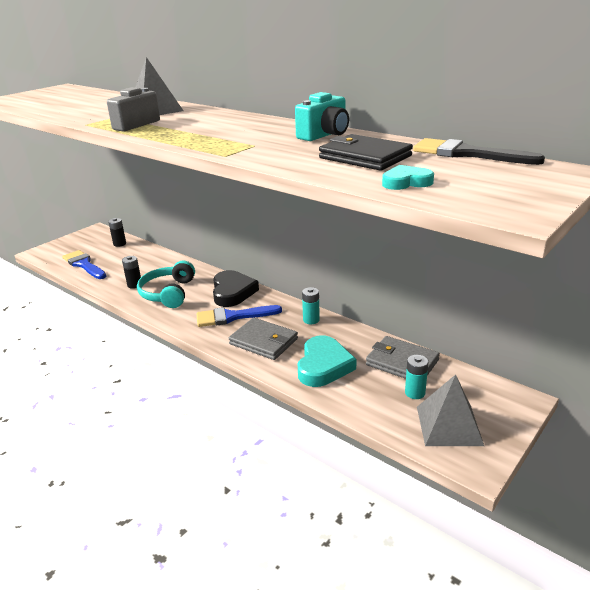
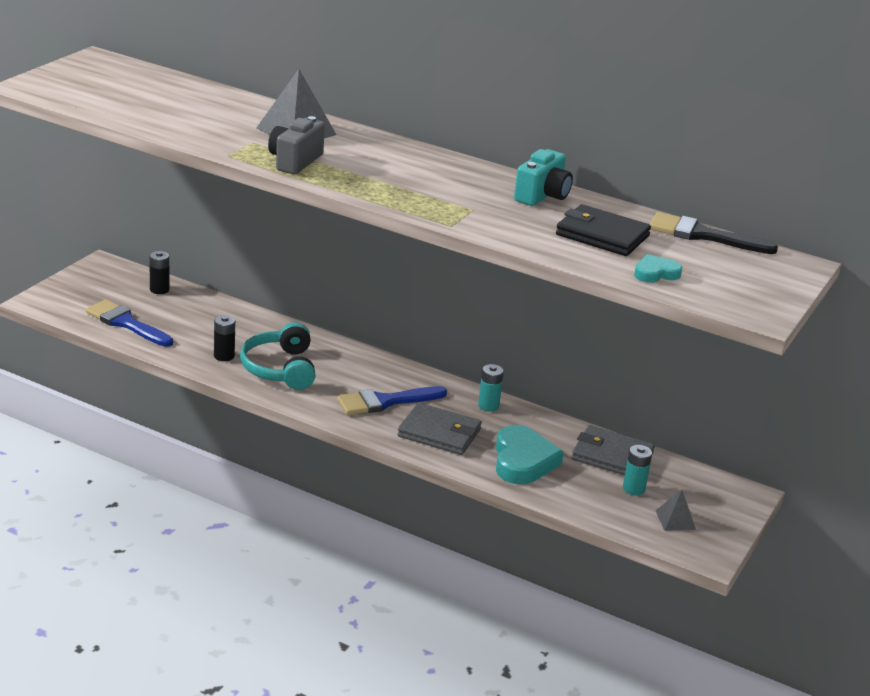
camera: 15 degrees left, 0 degrees up
black heart [213,270,259,307] -> none
grey pyramid [417,374,484,446] -> grey pyramid [656,490,696,531], size x0.55

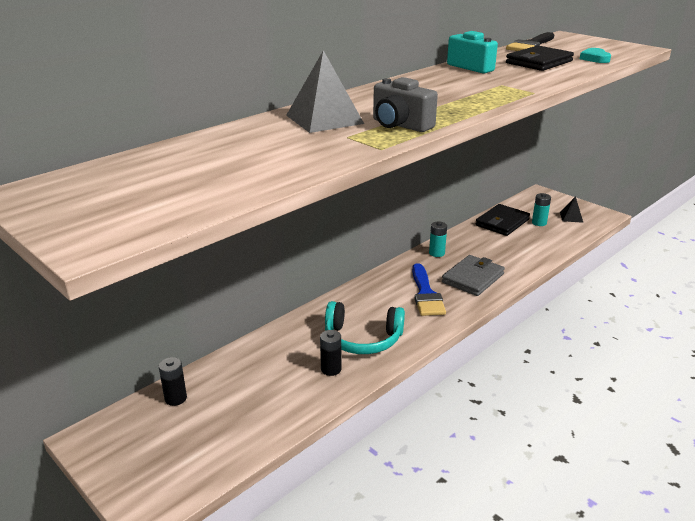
camera: 70 degrees left, 0 degrees up
blue brush [86,299,173,347] -> none
turquoise heart [496,425,564,484] -> none
grey wallet [572,425,655,475] -> black wallet [476,204,530,236]
grey pyramid [656,490,696,531] -> black pyramid [560,196,583,223]

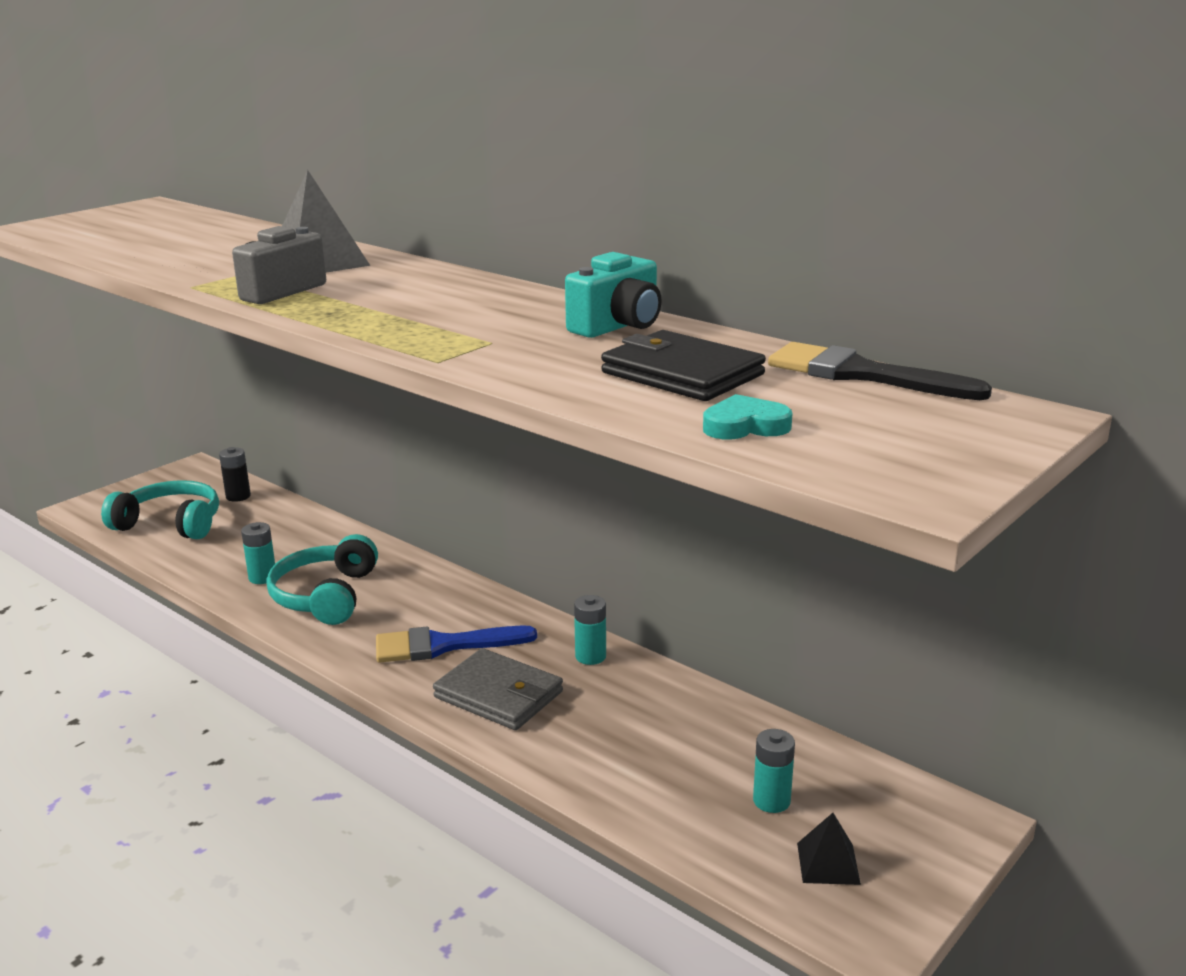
camera: 85 degrees right, 5 degrees down
black battery [320,330,342,376] -> turquoise battery [241,522,275,584]
black wallet [476,204,530,236] -> none
none -> turquoise headphones [101,480,219,539]

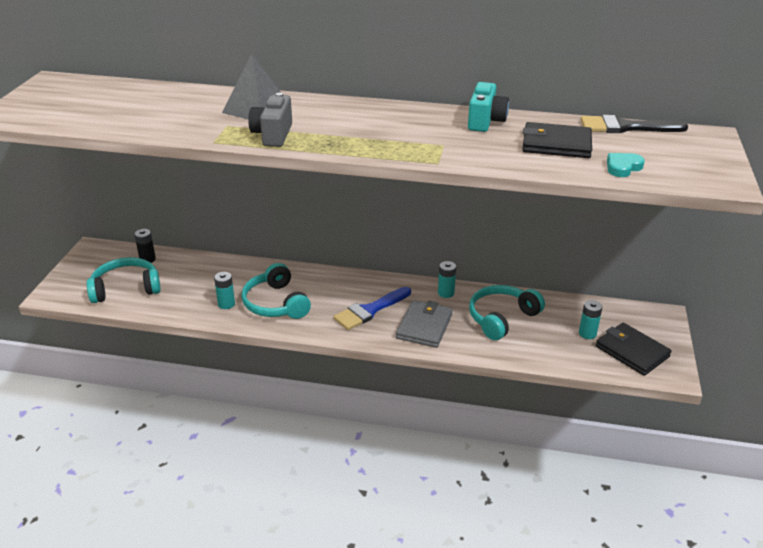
camera: 30 degrees left, 10 degrees up
grey wallet [433,648,563,730] -> grey wallet turned 75 degrees counterclockwise [396,300,453,348]
black pyramid [797,813,861,885] -> black wallet [596,323,672,376]
none -> turquoise headphones [469,285,545,340]

